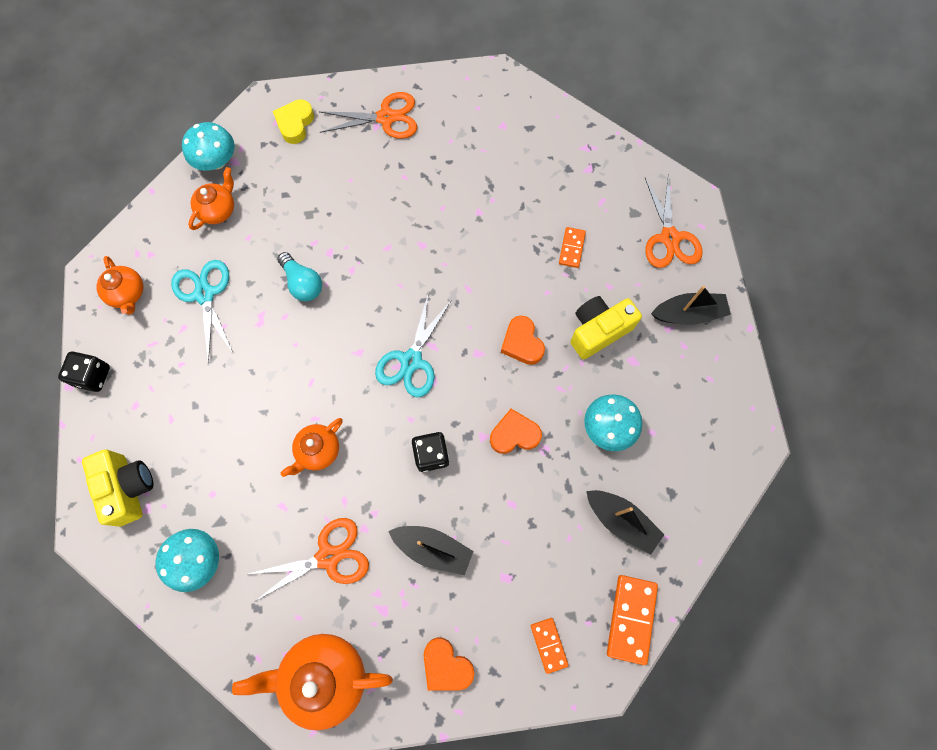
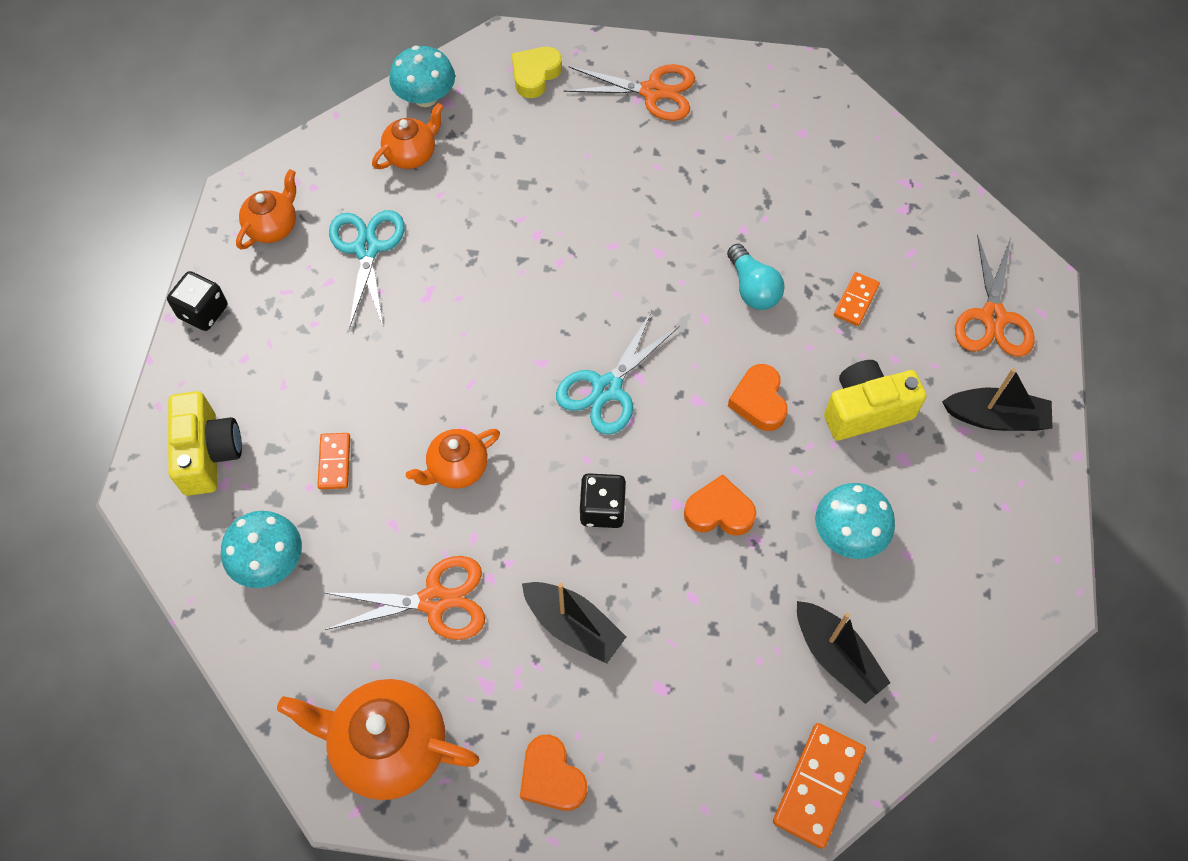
camera: 15 degrees right, 10 degrees down
orange teapot [97,256,143,315] -> orange teapot turned 135 degrees counterclockwise [236,169,296,250]
turquoise light bulb [277,252,322,301] -> turquoise light bulb moved to [727,244,785,310]
orange domino [531,618,569,674] -> orange domino moved to [317,433,350,489]

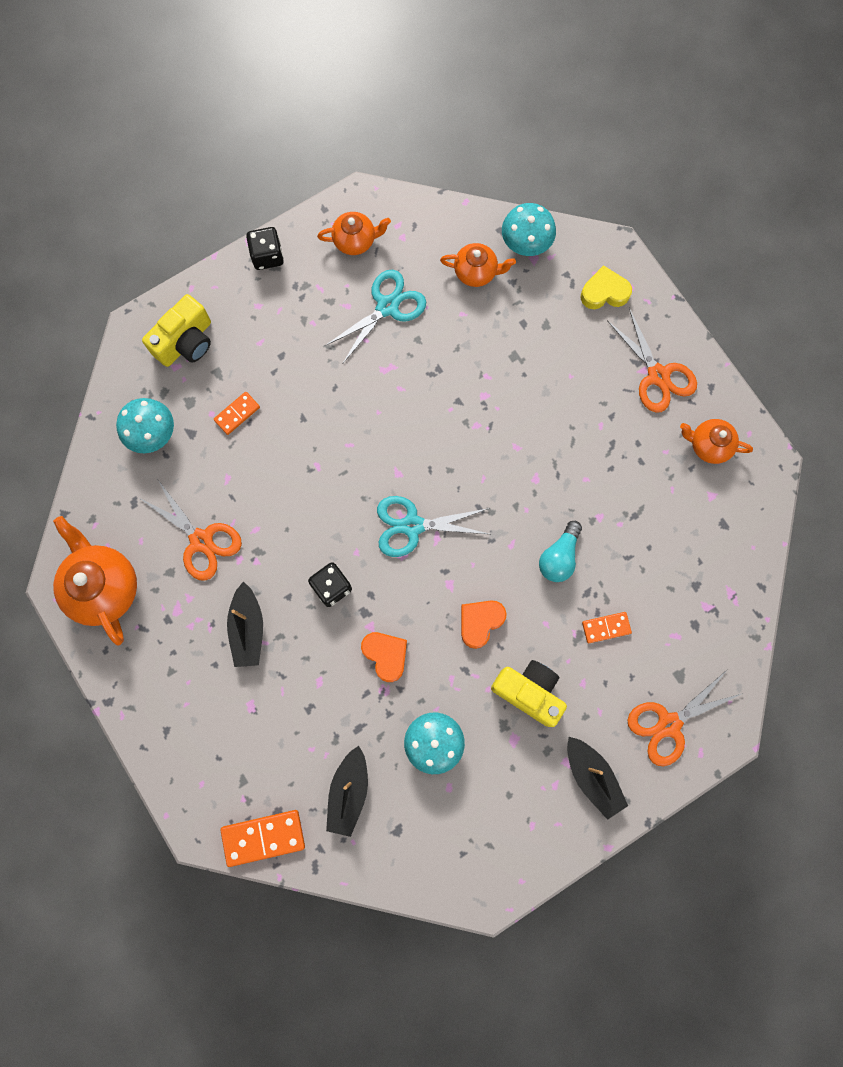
camera: 50 degrees right, 15 degrees up
orange teapot [406,429,500,489] -> orange teapot moved to [680,419,753,464]
orange heart [520,735,587,811] -> none

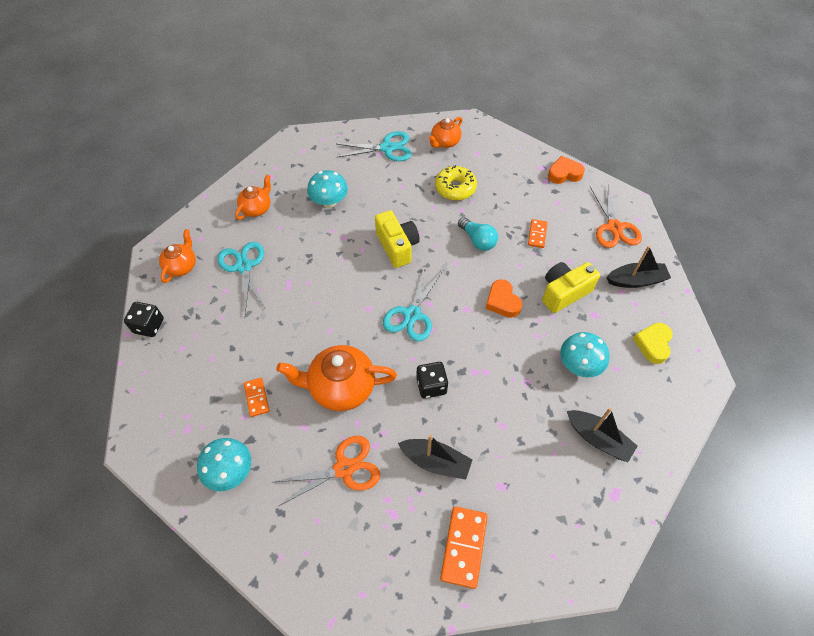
camera: 65 degrees left, 20 degrees down
orange teapot [53,516,137,646] -> orange teapot moved to [276,345,397,411]
yellow camera [142,294,211,367] -> yellow camera moved to [375,210,420,268]
orange domino [220,810,305,867] -> orange domino moved to [440,506,488,589]
orange heart [361,632,407,682] -> orange heart moved to [548,156,585,184]
turquoise mushroom [502,203,556,256] -> turquoise mushroom moved to [307,170,348,208]
yellow heart [581,265,632,309] -> yellow heart moved to [633,323,673,364]
orange scissors [607,308,697,413] -> turquoise scissors [337,131,412,161]
none -> yellow donut [435,165,477,201]

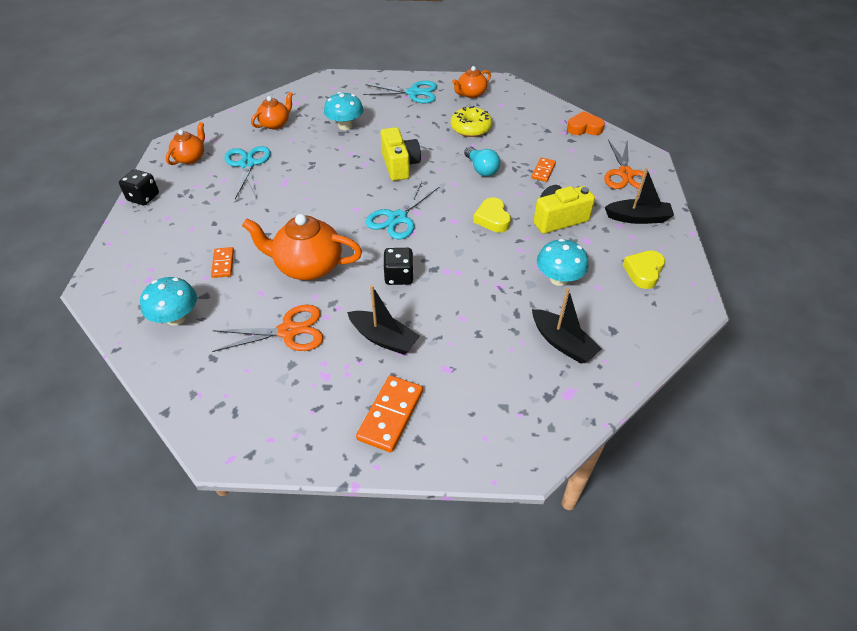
camera: 10 degrees right, 10 degrees down
orange heart [485,279,522,318] -> yellow heart [473,197,511,232]

